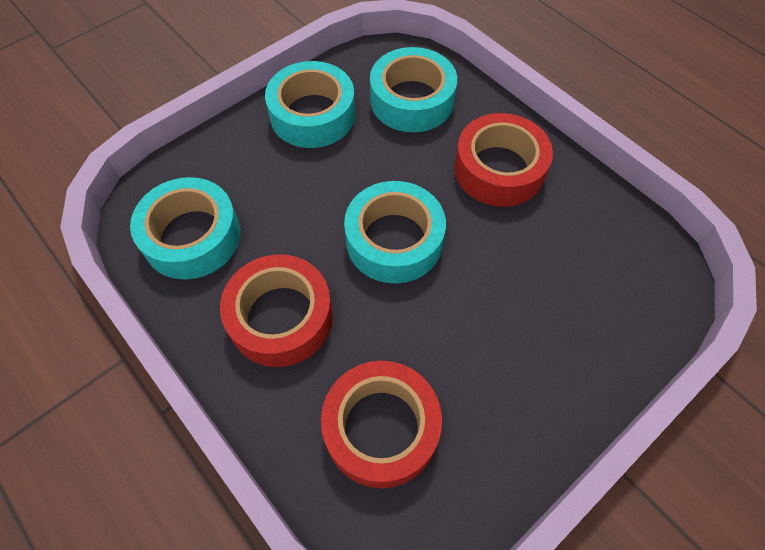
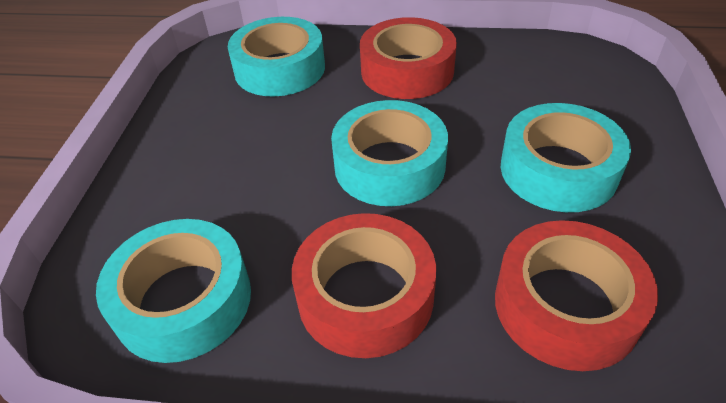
camera: 40 degrees left, 15 degrees down
turquoise tape [265,61,355,148] -> turquoise tape moved to [501,103,631,212]

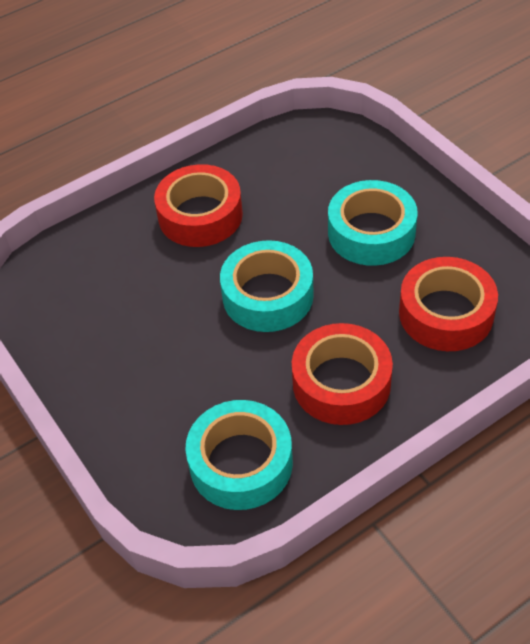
camera: 40 degrees left, 5 degrees up
turquoise tape [228,17,325,97] -> none

